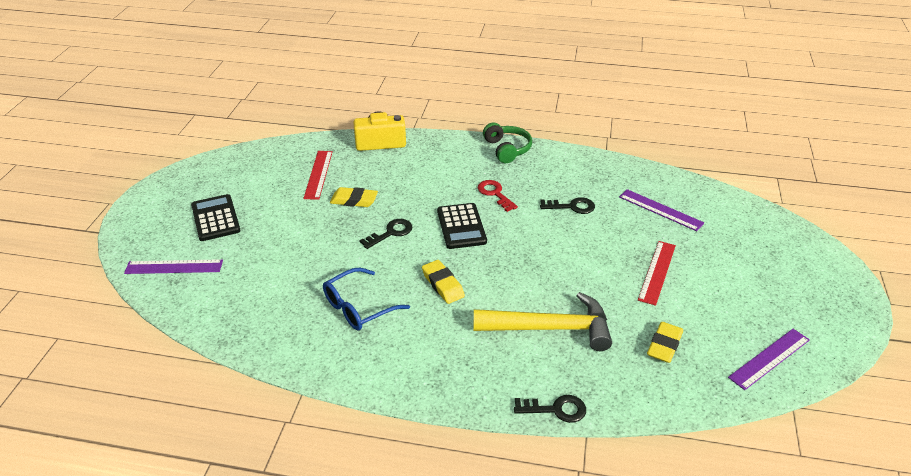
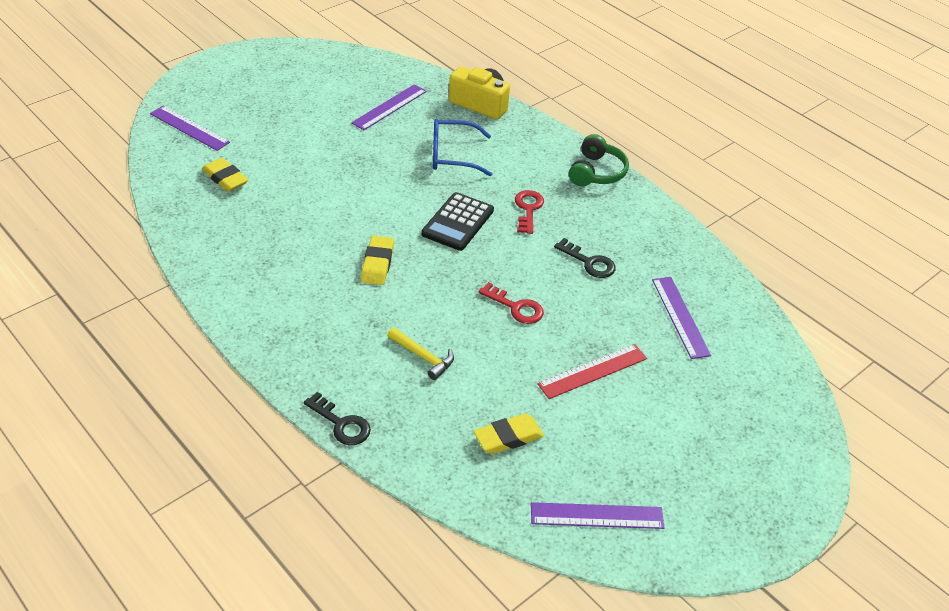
camera: 35 degrees right, 5 degrees up
black calculator [191,194,240,241] -> none
red ruler [303,151,333,200] -> purple ruler [351,84,427,130]
blue glasses [323,268,410,330] -> blue glasses moved to [433,119,492,176]
yellow eraser [330,187,378,207] -> yellow eraser moved to [202,158,248,192]
black key [359,219,412,249] -> none
yellow hammer [474,292,612,351] -> yellow hammer [387,327,454,380], size x0.49
none -> red key [479,282,544,324]

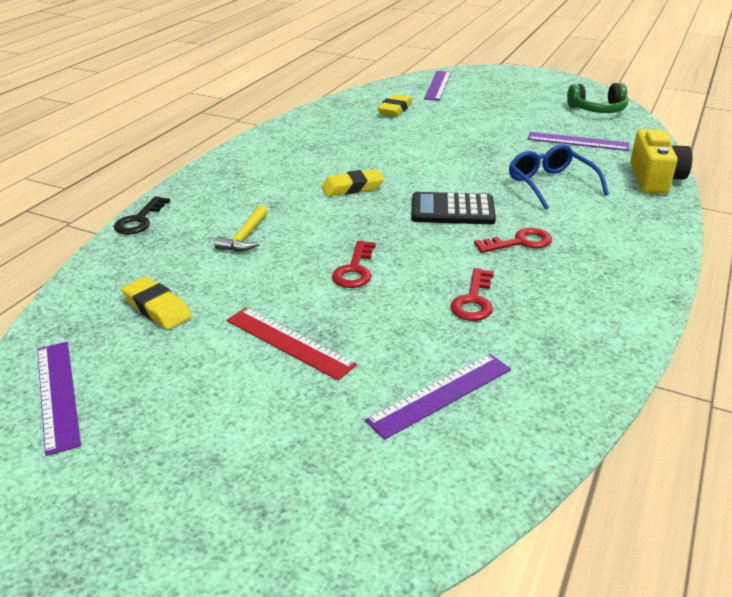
camera: 70 degrees right, 10 degrees down
black key [554,238,616,278] -> red key [450,268,494,321]
green headphones [569,134,629,187] -> green headphones moved to [567,83,628,113]

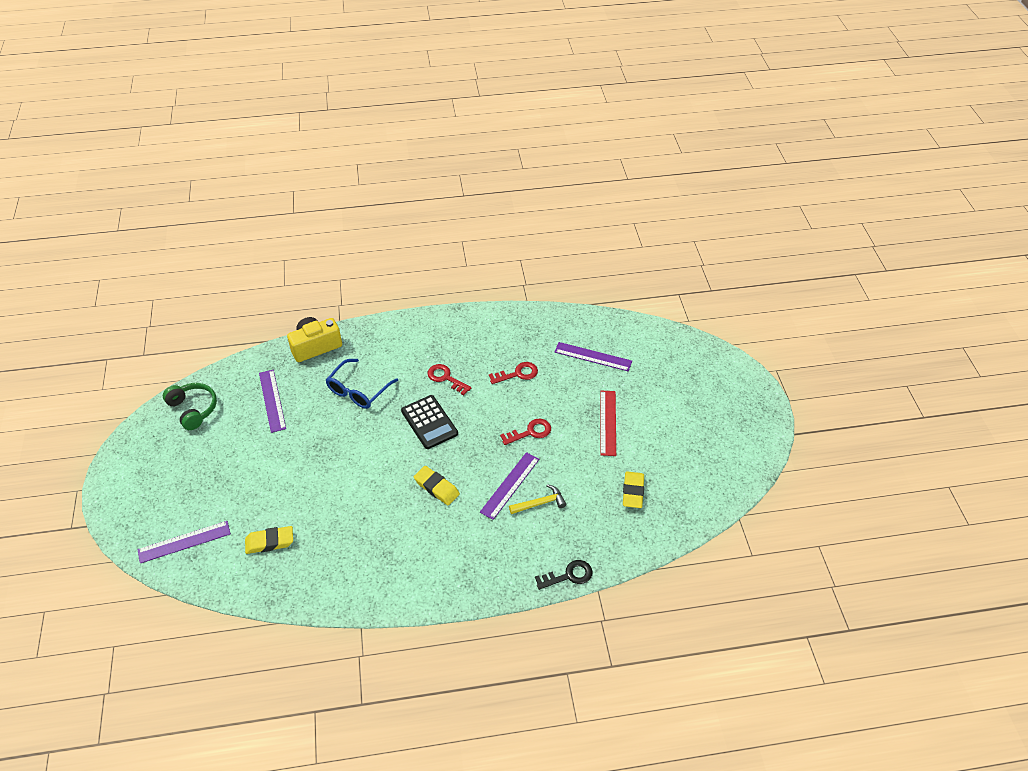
camera: 125 degrees left, 15 degrees up
purple ruler [37,342,81,456] -> purple ruler moved to [480,452,539,520]

